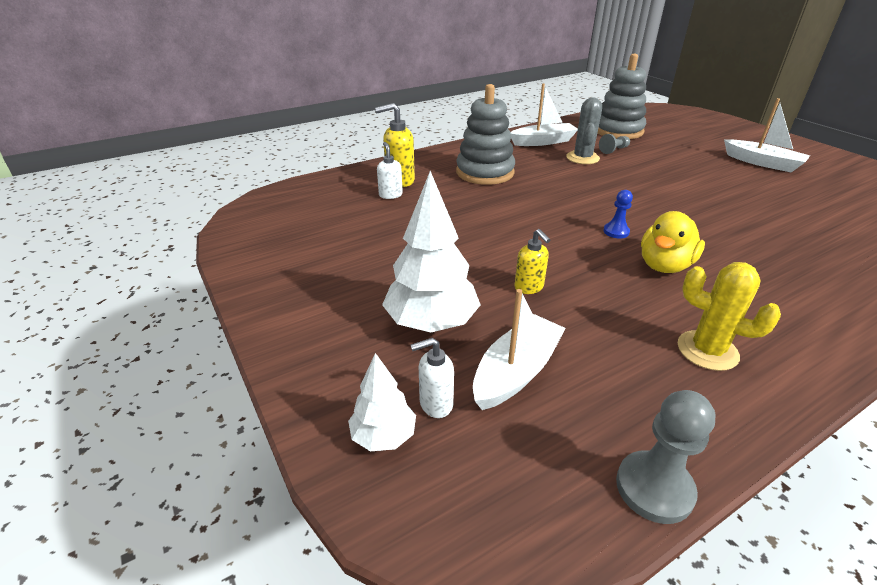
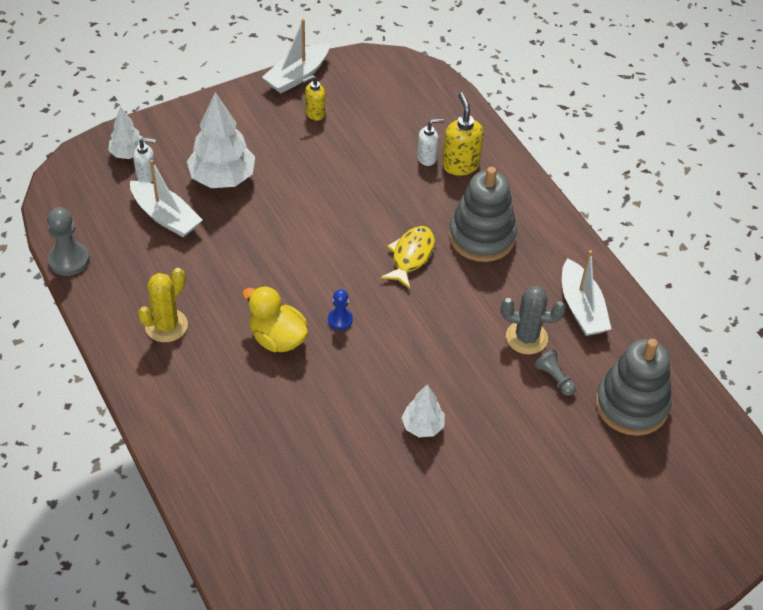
camera: 90 degrees right, 15 degrees up
white soap dispenser [411,338,454,418] -> white soap dispenser turned 105 degrees clockwise [133,137,156,183]
yellow soap dispenser [514,229,550,294] -> yellow soap dispenser moved to [302,75,325,121]
white boat [724,98,810,172] -> white boat moved to [262,19,329,93]
none -> yellow fish [380,226,435,289]
none -> white tree [401,384,445,437]

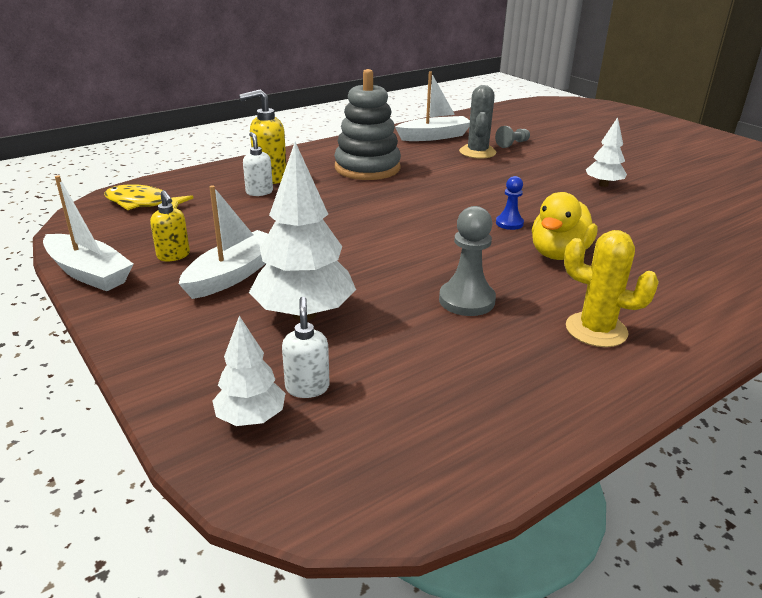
camera: 95 degrees left, 20 degrees down
grey pawn [47,207,90,276] -> grey pawn moved to [439,206,496,316]
white boat [130,160,203,237] -> white boat moved to [179,185,268,299]
yellow fish [380,226,435,289] -> yellow fish moved to [104,184,193,210]
grey stacking toy [596,339,672,436] -> none

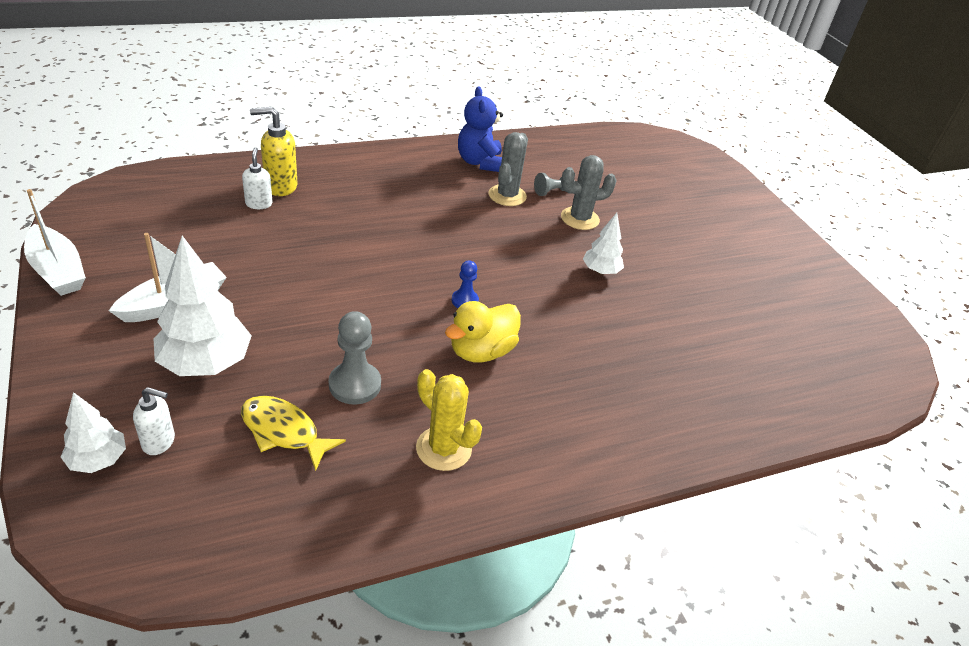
camera: 10 degrees right, 10 degrees up
yellow fish [104,184,193,210] -> yellow fish moved to [241,396,346,471]
yellow soap dispenser [150,190,190,261] -> none
white soap dispenser [282,297,330,398] -> white soap dispenser turned 90 degrees clockwise [133,387,175,455]
grey stacking toy [334,69,401,180] -> none
white boat [395,71,470,141] -> blue teddy bear [458,87,503,172]
none -> grey cactus [561,155,617,230]

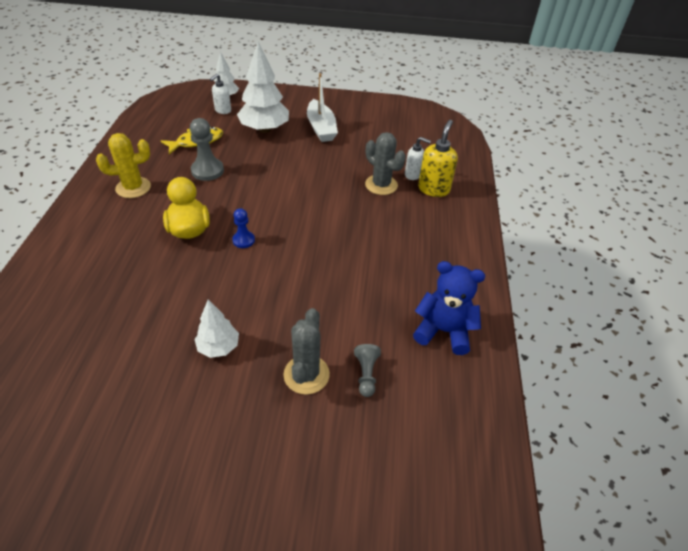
camera: 120 degrees right, 5 degrees up
white boat [24,189,86,296] -> none
grey cactus [489,132,528,206] -> grey cactus moved to [365,132,406,195]

